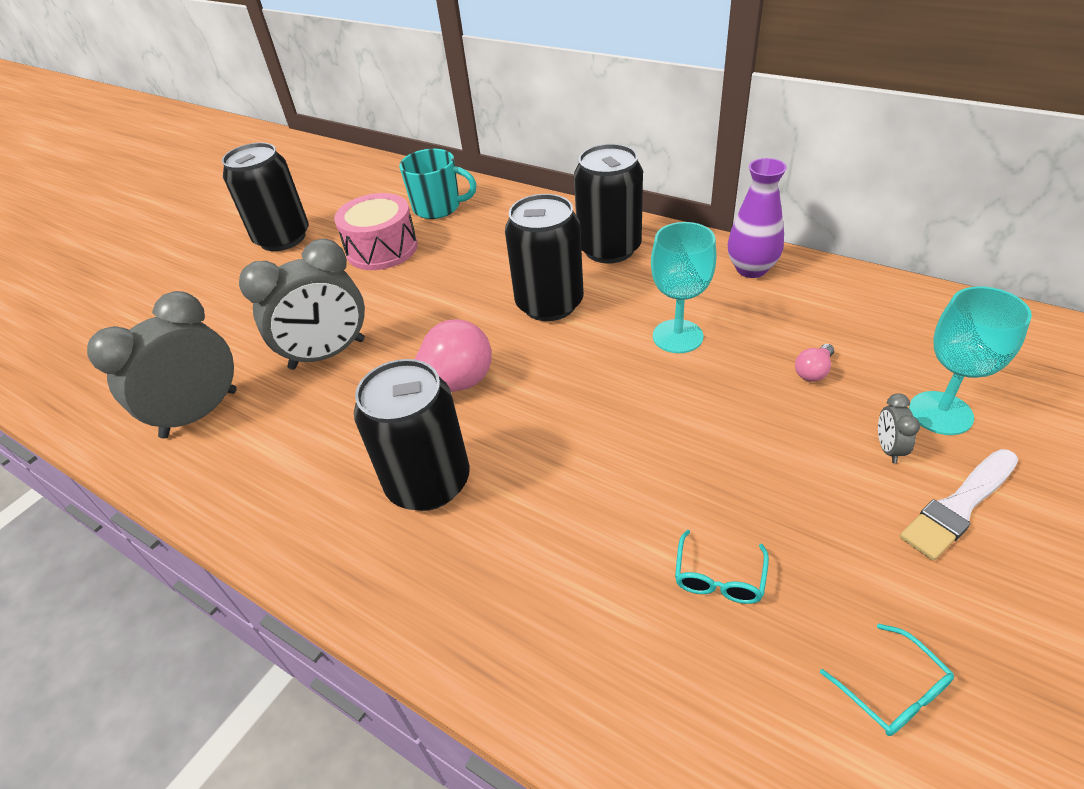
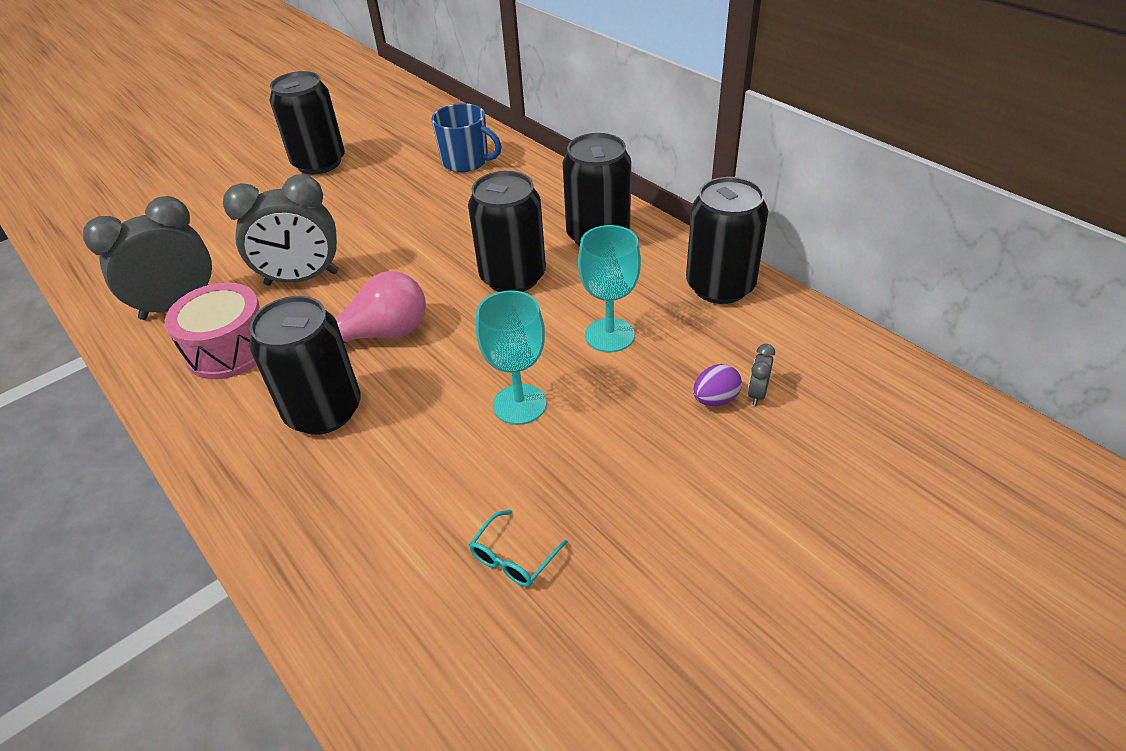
camera: 15 degrees right, 0 degrees up
pink drum [334,193,418,270] -> pink drum moved to [165,282,260,379]
turquoise mug [399,149,477,219] -> blue mug [432,103,502,172]
purple vase [728,158,787,278] -> black can [686,177,768,304]
pink light bulb [795,344,834,382] -> purple egg [693,364,742,406]
turquoise glasses [820,623,954,736] -> none
grey clock [878,393,920,463] -> grey clock moved to [748,344,775,406]
white brush [900,449,1018,561] -> none
turquoise goblet [909,286,1032,435] -> turquoise goblet moved to [476,290,546,425]

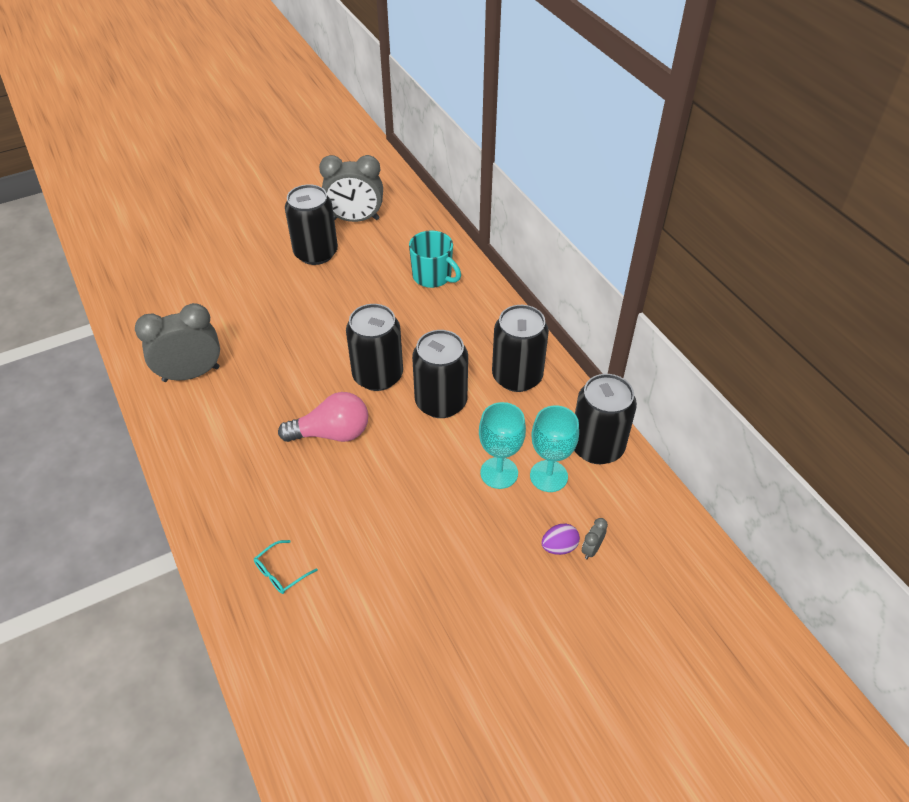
camera: 10 degrees right, 5 degrees up
pink drum [165,282,260,379] -> none
grey clock [223,174,338,286] -> grey clock moved to [319,155,383,222]
black can [249,296,361,435] -> black can moved to [346,304,403,391]
blue mug [432,103,502,172] -> turquoise mug [409,230,461,288]
turquoise glasses [469,510,568,587] -> turquoise glasses moved to [254,540,318,594]
turquoise goblet [476,290,546,425] -> turquoise goblet moved to [530,405,579,492]

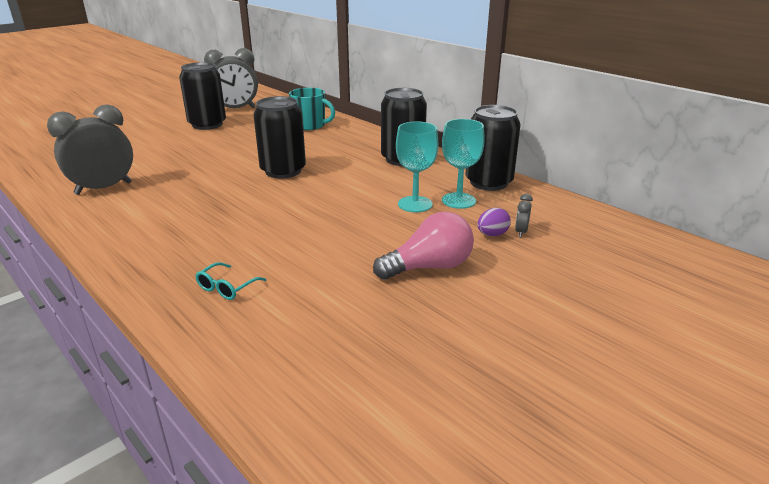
camera: 15 degrees left, 20 degrees down
pink light bulb [278,392,368,442] -> pink light bulb moved to [373,212,474,280]
black can [412,330,468,418] -> none

